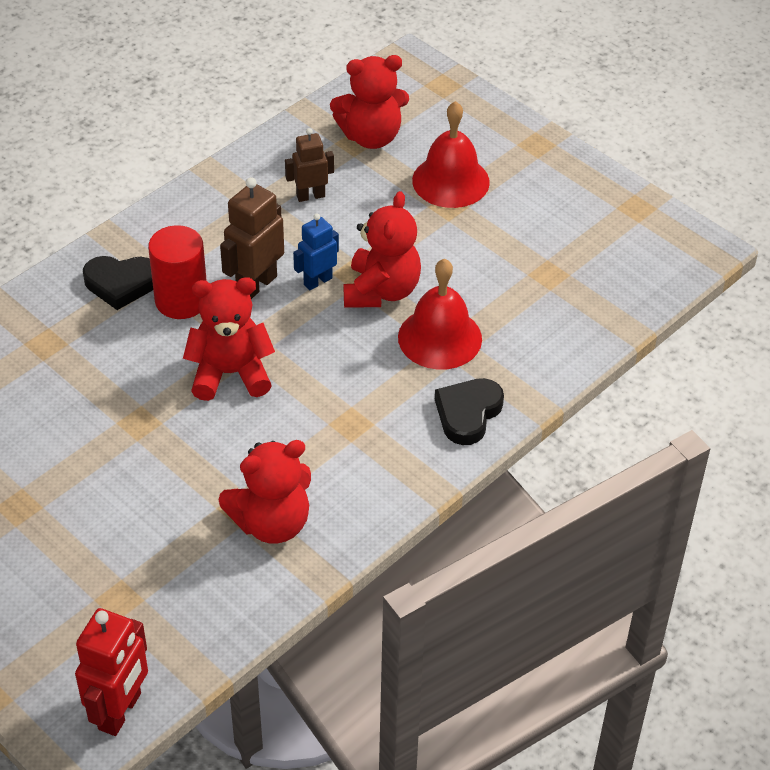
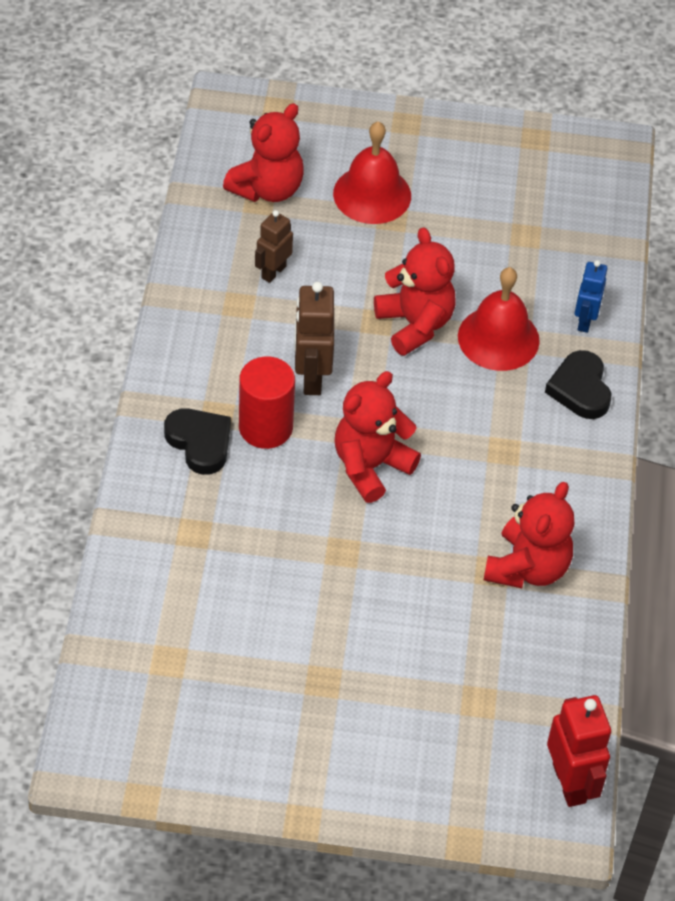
camera: 40 degrees left, 5 degrees up
black heart [83,256,153,310] -> black heart turned 90 degrees counterclockwise [164,408,231,475]
blue robot [293,213,339,290] -> blue robot moved to [575,260,607,333]

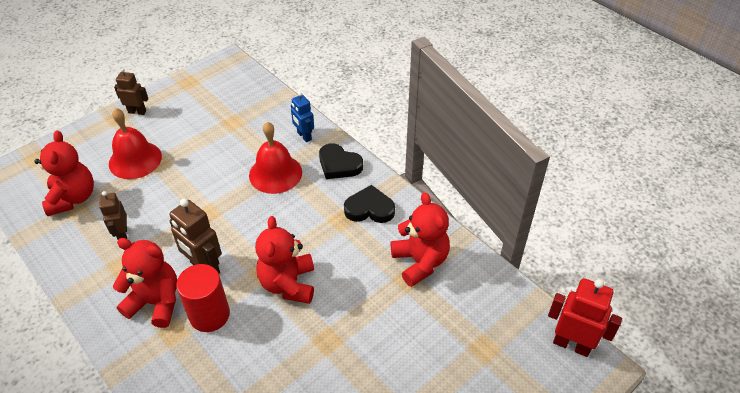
camera: 45 degrees left, 5 degrees down
black heart [164,408,231,475] -> black heart moved to [344,185,395,223]
red teddy bear [374,227,456,356] -> red teddy bear moved to [113,238,177,328]
none -> brown robot [114,68,148,115]

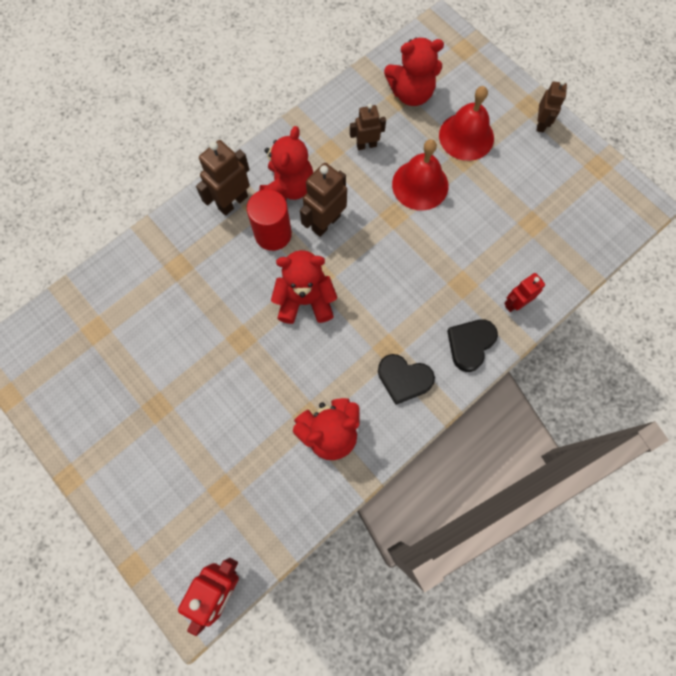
camera: 90 degrees right, 25 degrees up
red bell [249,122,302,194] -> red bell moved to [392,139,448,211]
blue robot [291,92,314,142] -> red robot [504,273,545,312]
black heart [344,185,395,223] -> black heart turned 105 degrees clockwise [378,354,435,405]
none -> brown robot [196,140,250,216]

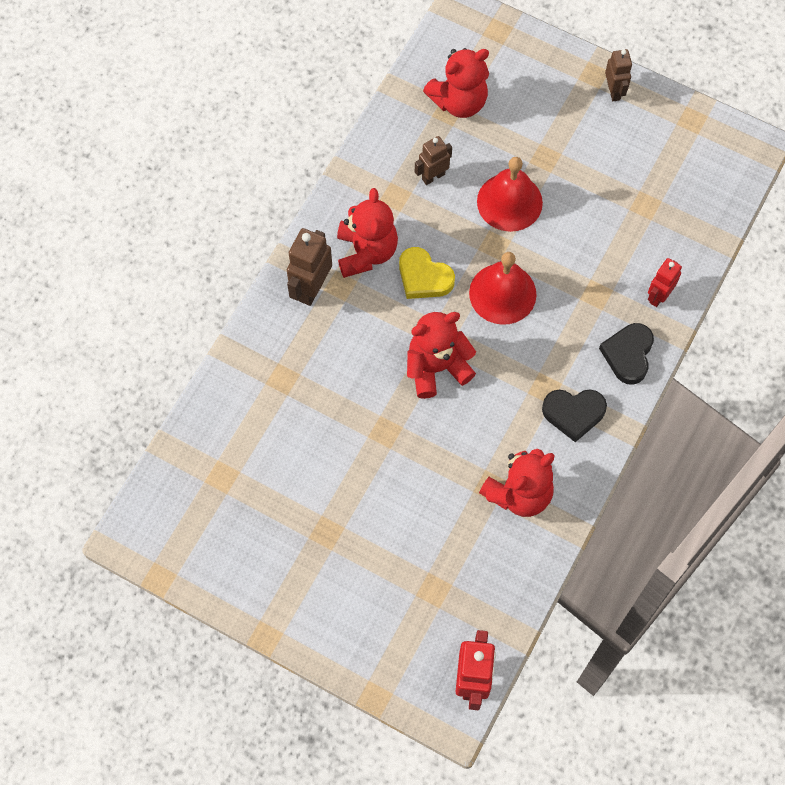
camera: 20 degrees left, 5 degrees down
red cylinder [247,189,292,251] -> none
brown robot [300,163,347,237] -> yellow heart [399,247,455,299]
red bell [439,86,494,161] -> red bell moved to [469,252,537,325]

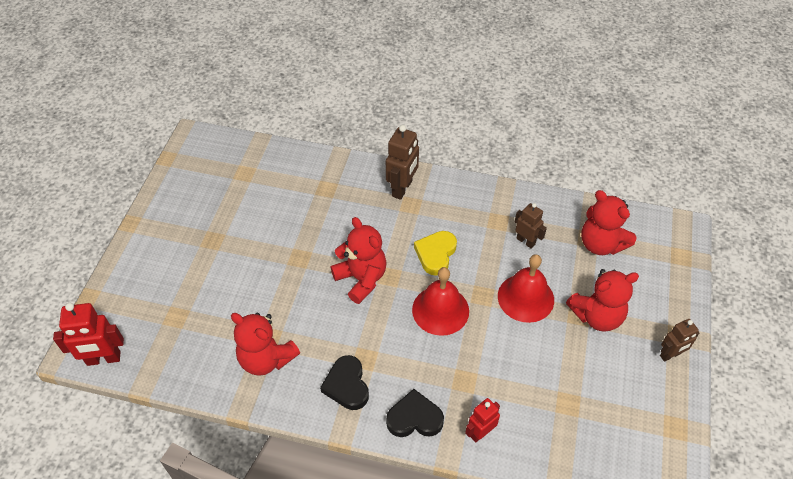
camera: 75 degrees right, 15 degrees down
brown robot [287,228,332,306] -> brown robot turned 105 degrees clockwise [386,125,419,200]
red teddy bear [337,188,398,278] -> red teddy bear moved to [566,269,639,332]
red robot [648,258,682,307] -> red robot turned 60 degrees counterclockwise [465,398,500,443]

